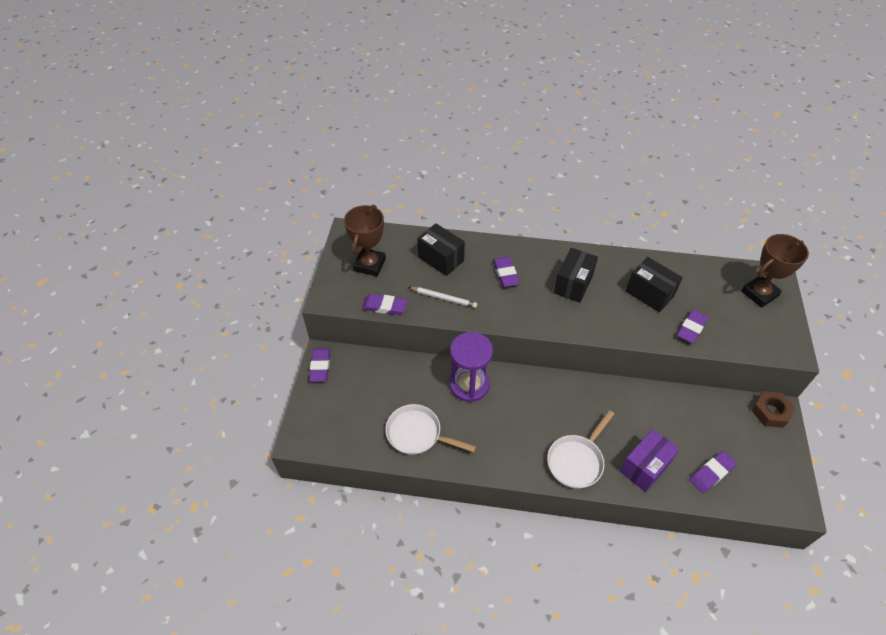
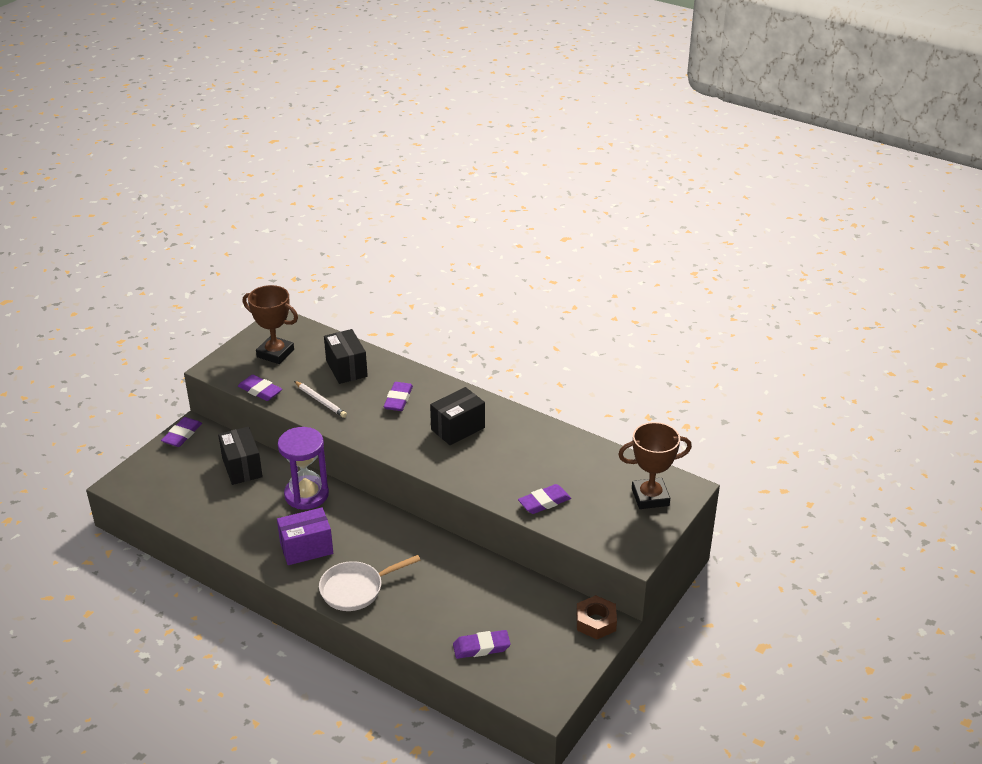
camera: 25 degrees right, 15 degrees down
brown trophy [344,205,386,276] -> brown trophy turned 75 degrees clockwise [243,285,298,364]
white pan [385,404,476,455] -> none
purple box [620,429,679,492] -> purple box moved to [277,508,333,565]
black box [626,257,683,312] -> black box moved to [218,427,263,485]

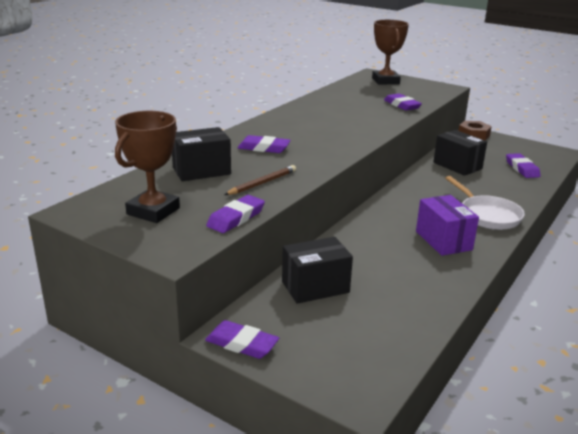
camera: 90 degrees left, 10 degrees down
purple hourglass [278,427,329,510] -> none
white pencil [294,381,347,418] -> brown pencil [224,165,296,195]
black box [430,387,485,445] -> black box moved to [433,130,487,176]

